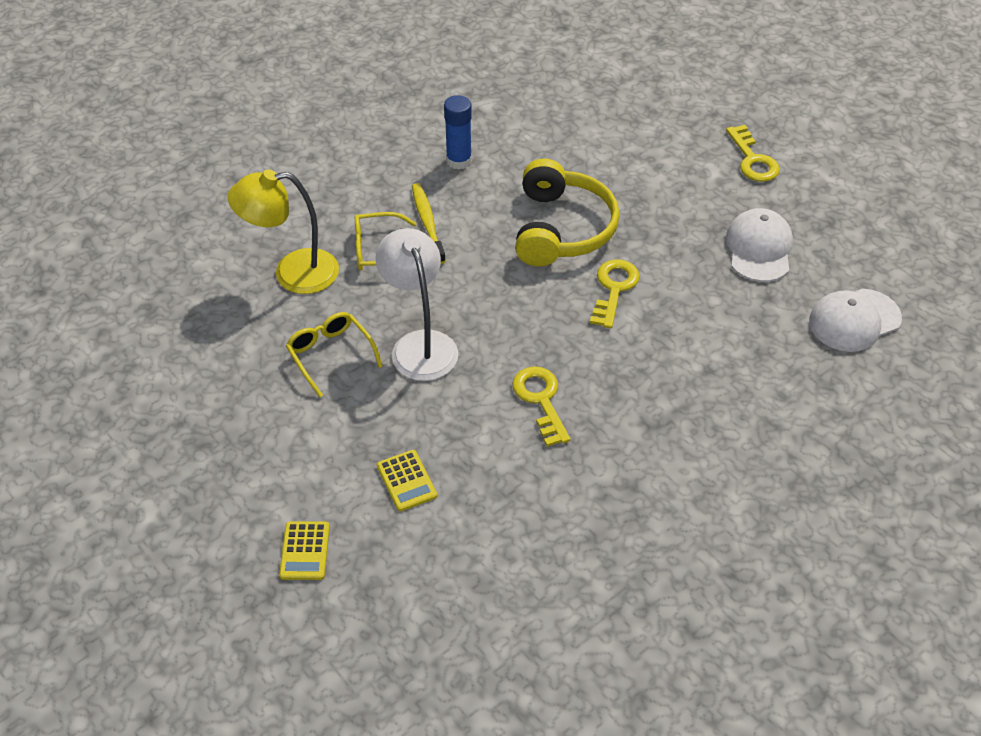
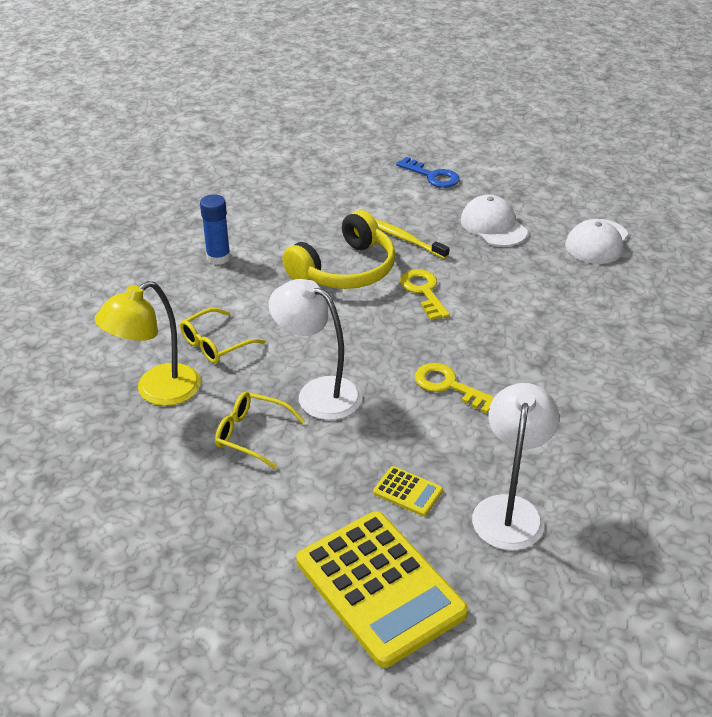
camera: 35 degrees left, 10 degrees down
yellow calculator [279,521,330,580] -> yellow calculator [296,511,468,668], size x2.38
yellow toothbrush [412,183,446,264] -> yellow toothbrush moved to [375,219,449,259]
yellow headphones [515,159,620,266] -> yellow headphones turned 75 degrees clockwise [282,210,396,289]
yellow key [726,125,780,182] -> blue key [396,157,459,188]
none -> white lamp [472,383,559,551]

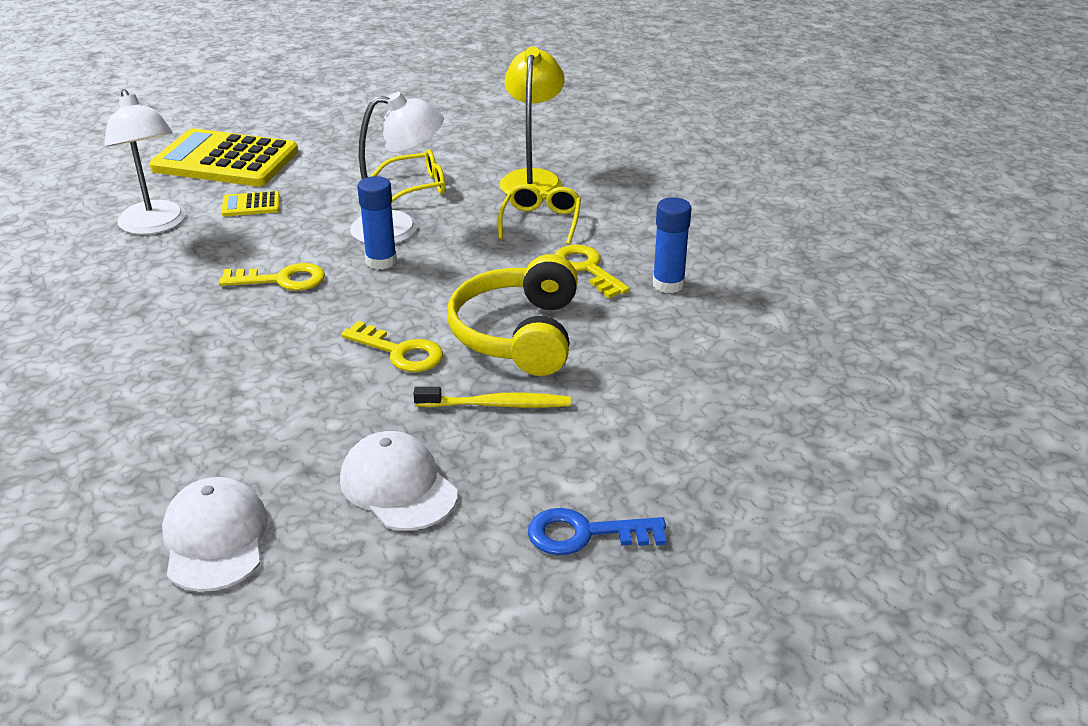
camera: 140 degrees right, 5 degrees down
white cap [461,195,528,247] -> white cap turned 150 degrees counterclockwise [340,431,458,531]
none -> blue glue stick [357,176,397,270]
none -> yellow key [554,245,630,298]

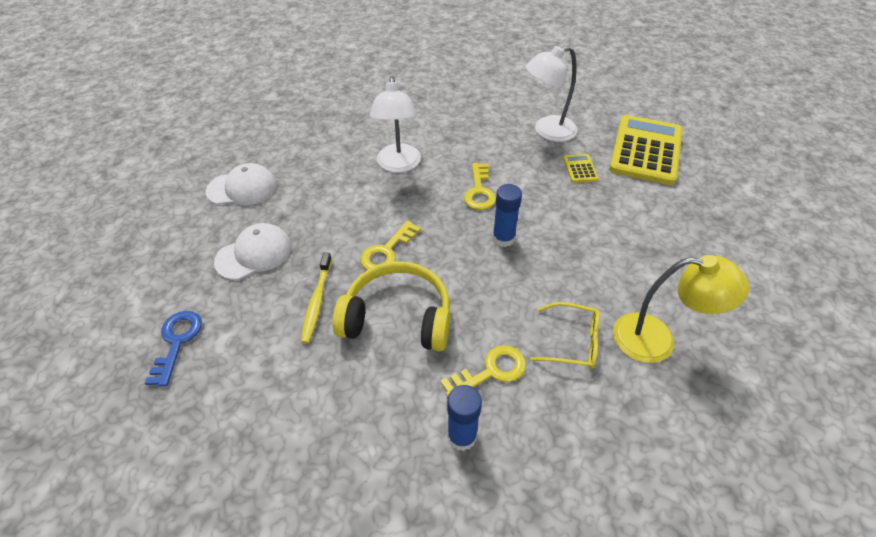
camera: 95 degrees right, 15 degrees up
white lamp [350,92,444,244] -> white lamp moved to [370,76,421,173]
yellow glasses [370,149,446,202] -> none

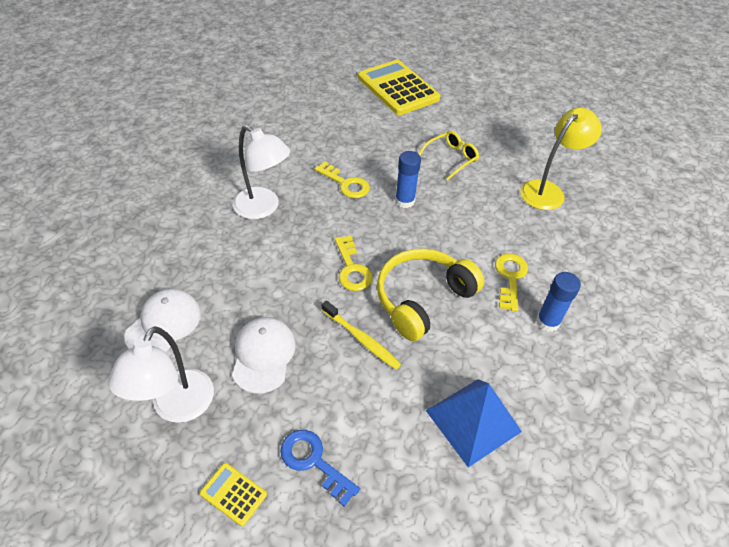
camera: 55 degrees left, 0 degrees up
white lamp [526,46,577,142] -> white lamp moved to [108,326,214,423]
yellow glasses [531,302,600,369] -> yellow glasses moved to [419,131,479,180]
yellow calculator [563,154,599,183] -> yellow calculator moved to [200,463,267,526]
none -> blue pyramid [426,379,522,468]

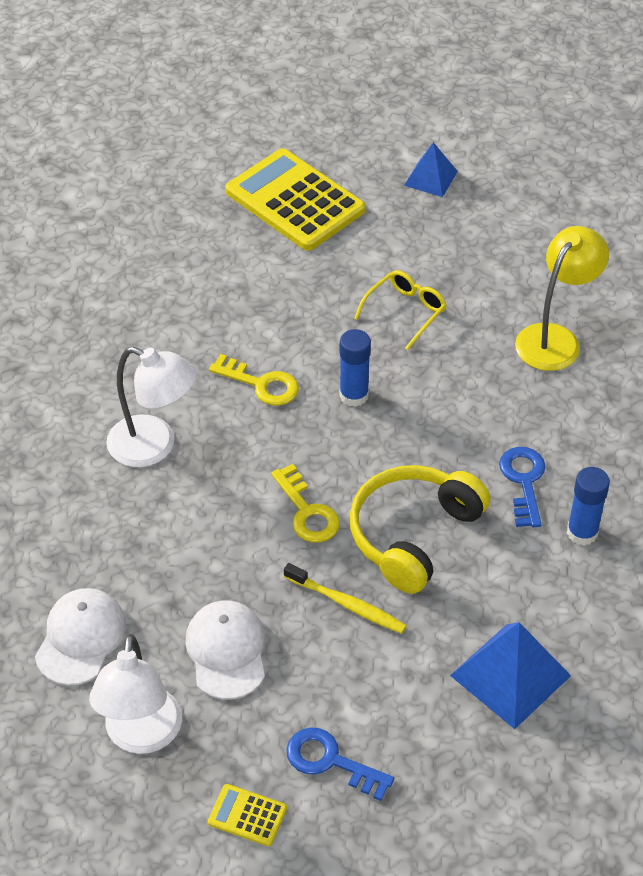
camera: 10 degrees left, 0 degrees up
yellow key [495,253,528,311] -> blue key [499,447,546,527]
none -> blue pyramid [404,142,458,197]

